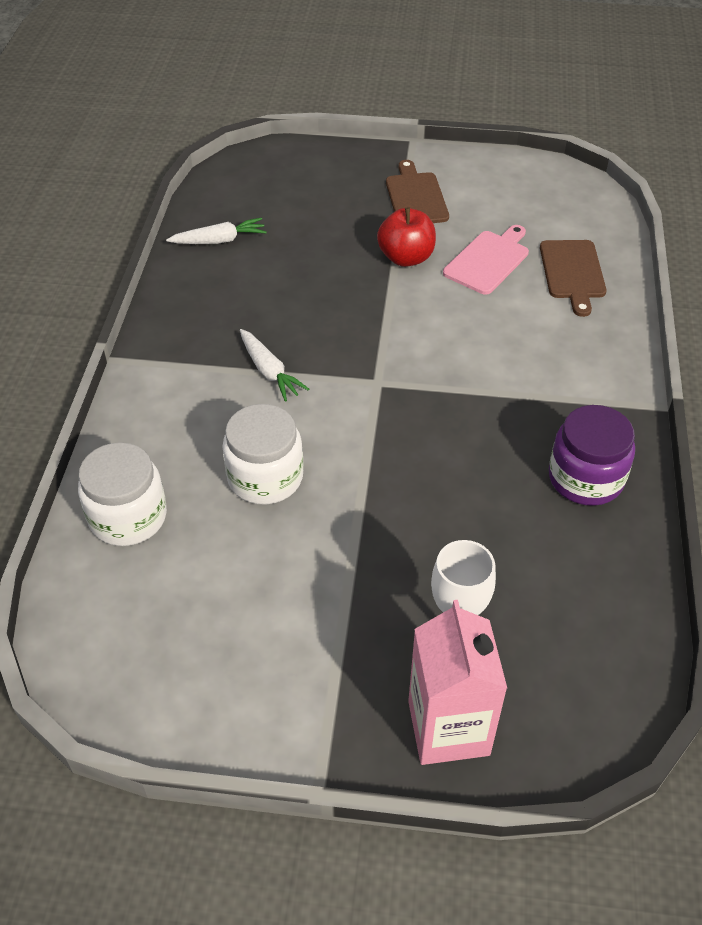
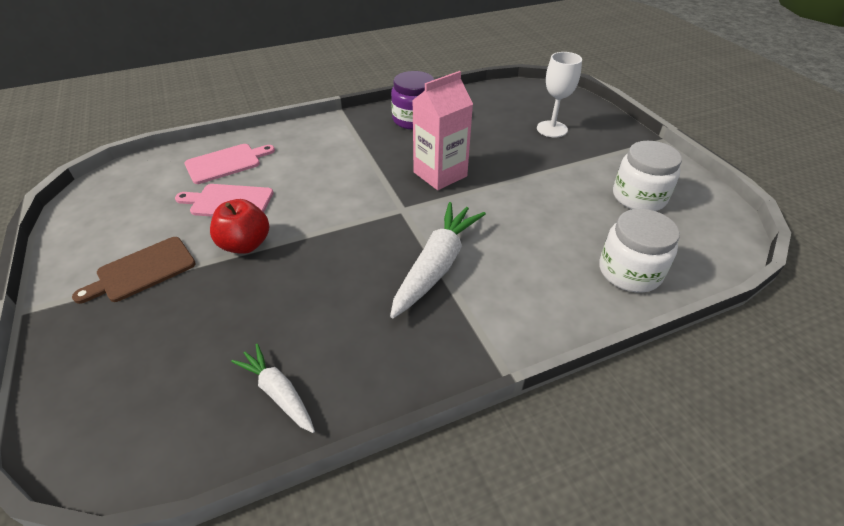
camera: 120 degrees left, 5 degrees down
white jar [222,404,304,504] -> white jar moved to [613,141,682,211]
white carrot [240,329,309,402] -> white carrot [390,202,486,318], size x1.71
pink carton [408,600,507,765] -> pink carton moved to [412,71,473,190]
brown cutting board [540,240,607,317] -> pink cutting board [184,144,275,184]

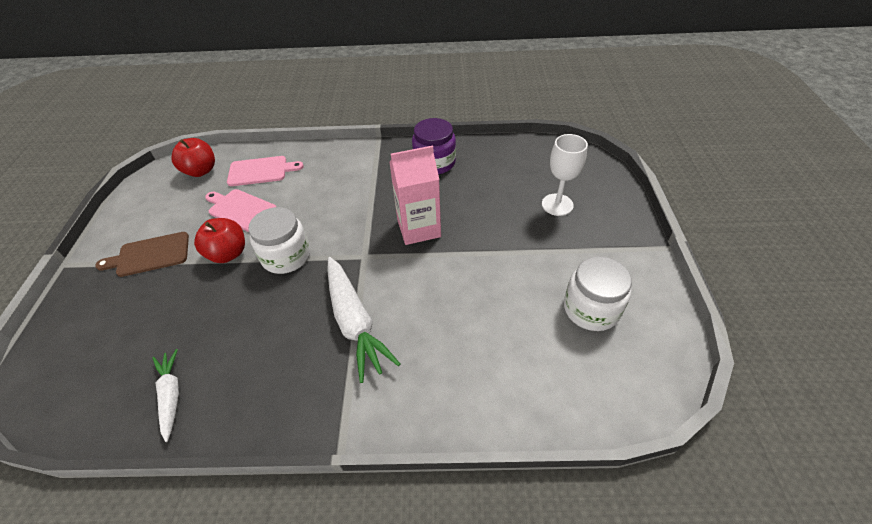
camera: 25 degrees right, 5 degrees up
white carrot [390,202,486,318] -> white carrot turned 105 degrees clockwise [327,257,400,383]
white jar [599,209,680,292] -> white jar moved to [249,207,310,274]
none -> red apple [172,138,215,177]

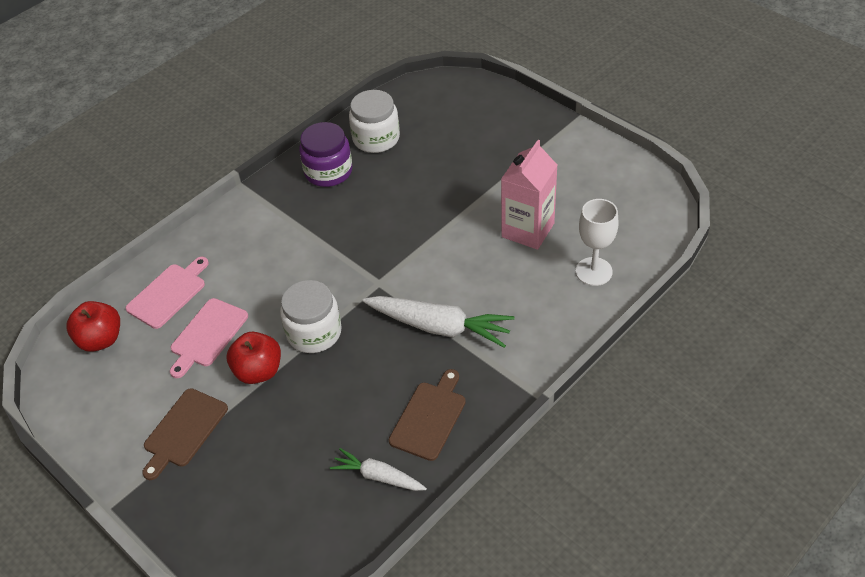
camera: 45 degrees left, 0 degrees up
pink cutting board [205,189,276,232] -> pink cutting board turned 45 degrees counterclockwise [170,298,248,378]
pink carton [389,146,441,245] -> pink carton moved to [501,140,557,250]
white goblet [542,134,588,216] -> white goblet moved to [576,199,618,286]
white jar [564,256,632,331] -> white jar moved to [349,90,400,153]
none -> brown cutting board [389,369,466,461]

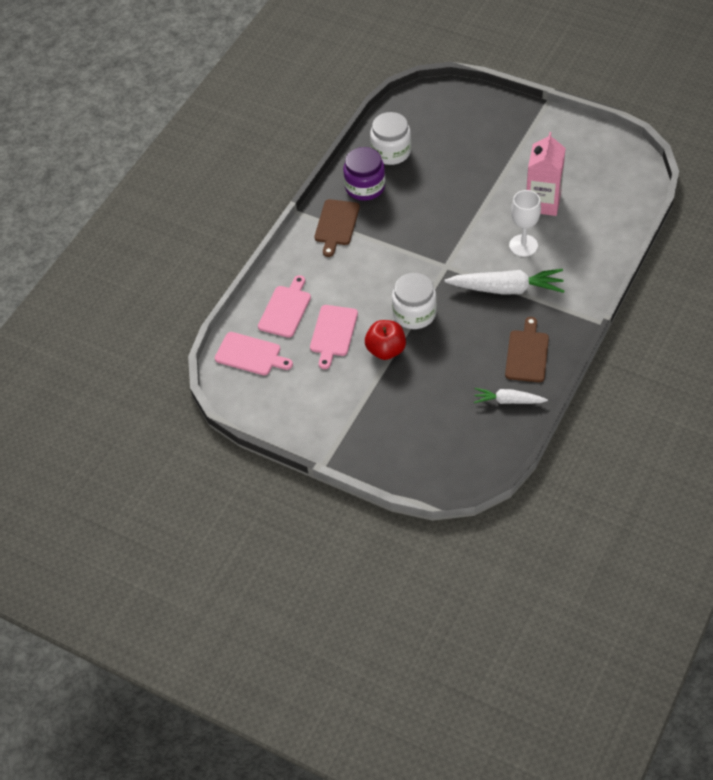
camera: 15 degrees left, 5 degrees up
red apple [66,301,120,352] -> pink cutting board [215,332,293,375]
brown cutting board [142,388,228,480] -> brown cutting board moved to [314,199,360,257]
white goblet [576,199,618,286] -> white goblet moved to [509,190,541,257]

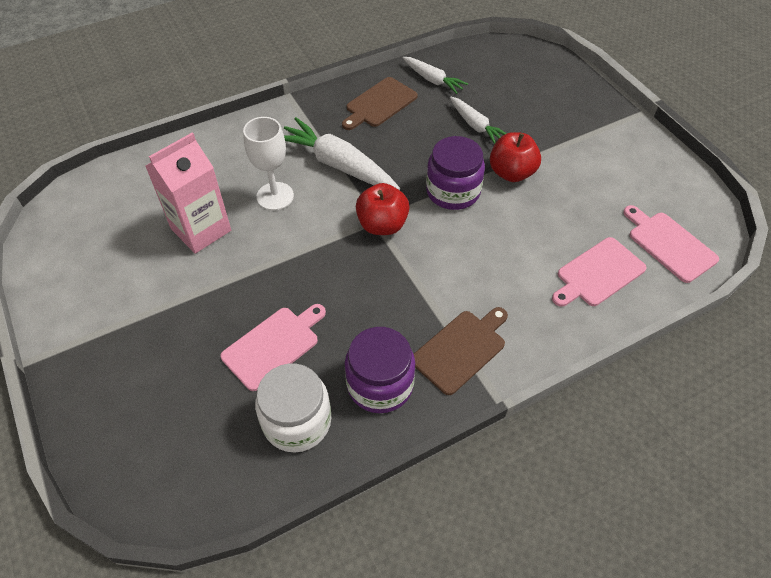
camera: 150 degrees left, 0 degrees up
pink cutting board [310,305,358,369] -> pink cutting board moved to [221,304,326,391]
white jar [392,273,437,329] -> purple jar [426,136,485,210]
none -> red apple [356,183,410,235]
none -> white carrot [450,96,507,144]

